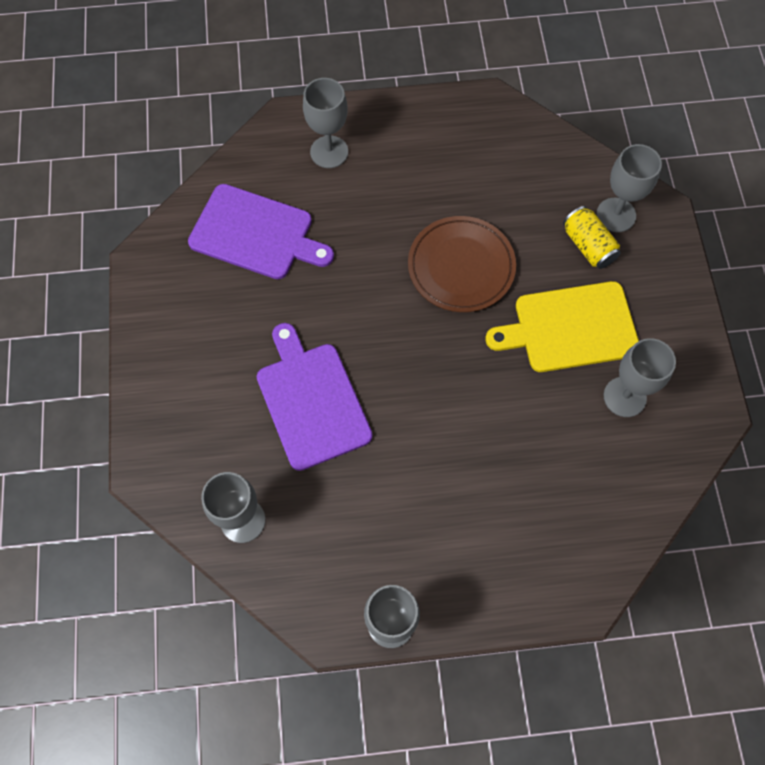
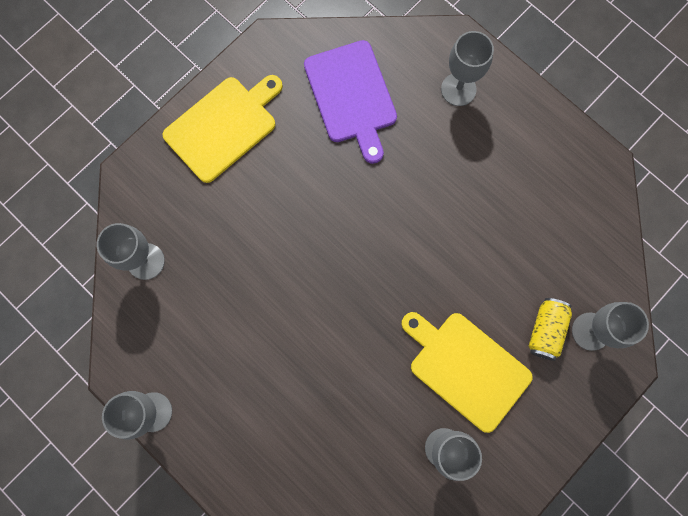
camera: 50 degrees right, 10 degrees up
purple cutting board [257,323,372,471] -> none
brown plate [408,216,516,312] -> none
none -> yellow cutting board [163,75,283,183]

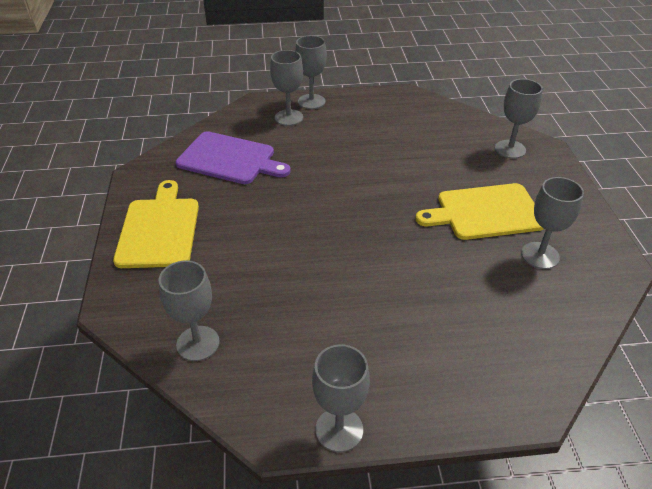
camera: 50 degrees left, 35 degrees down
yellow can [529,298,572,361] -> none
none -> grey goblet [295,36,327,109]

